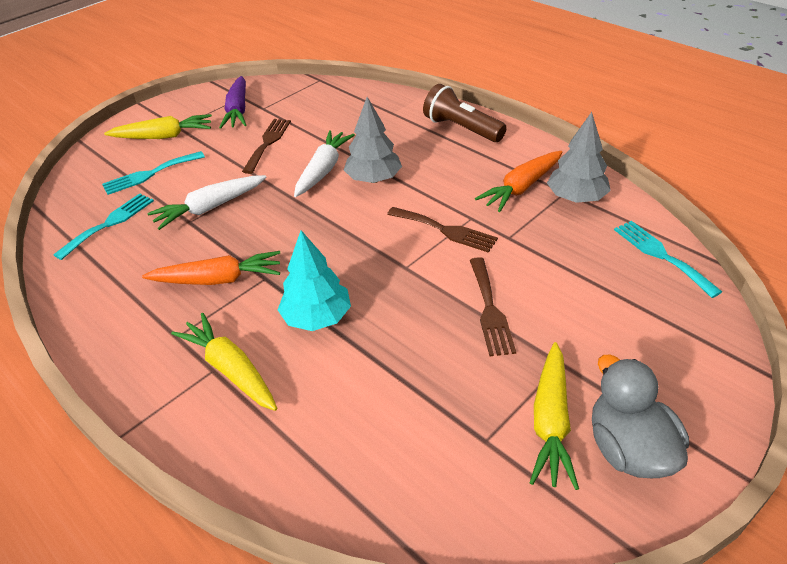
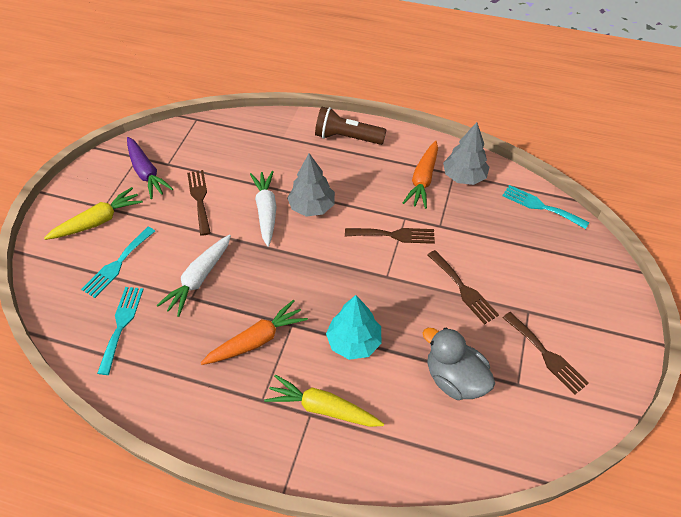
camera: 30 degrees left, 10 degrees up
yellow carrot [530,342,579,490] -> brown fork [503,312,589,395]
grey duck [592,355,689,478] -> grey duck moved to [423,327,495,400]

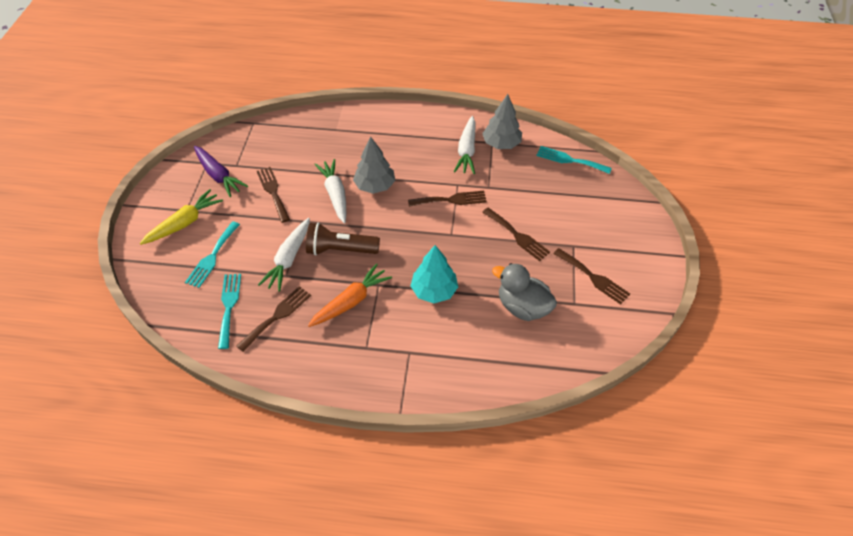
camera: 10 degrees left, 0 degrees up
yellow carrot [264,375,384,427] -> none
brown flashlight [315,107,386,145] -> brown flashlight moved to [306,223,380,256]
orange carrot [403,141,438,209] -> white carrot [454,116,476,174]
none -> brown fork [237,286,311,352]

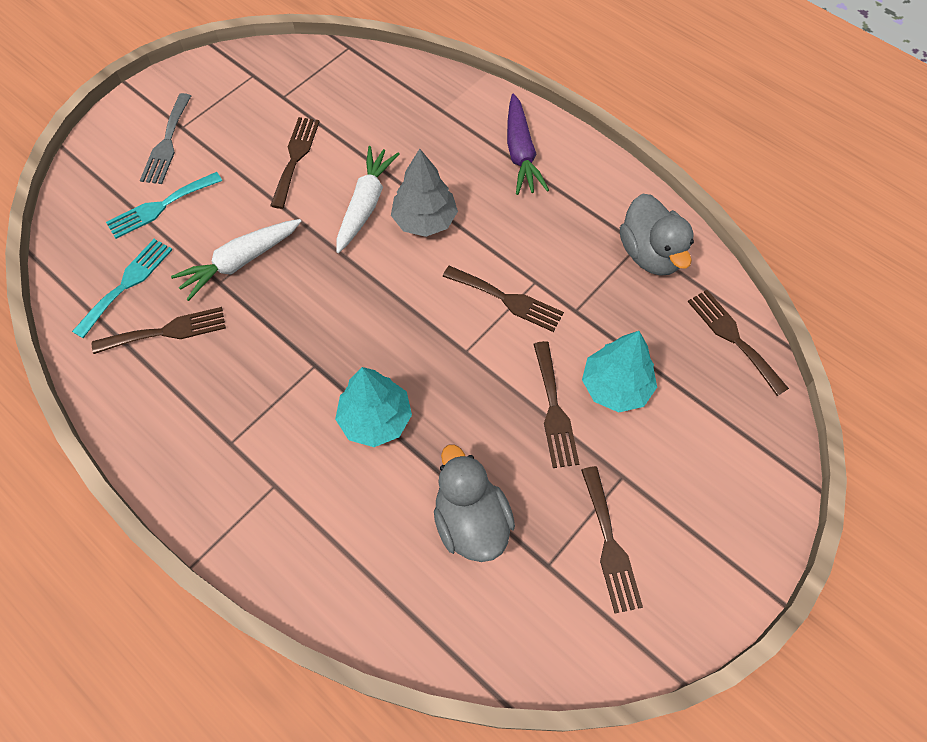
camera: 35 degrees right, 10 degrees up
yellow carrot [140,189,223,245] -> grey fork [140,93,191,184]
purple carrot [194,146,248,197] -> purple carrot moved to [507,94,549,195]
brown flashlight [306,223,380,256] -> none
orange carrot [308,263,392,327] -> none
white carrot [454,116,476,174] -> none
grey tree [482,94,522,149] -> grey duck [620,194,694,276]
turquoise fork [536,146,612,174] -> brown fork [688,290,789,396]
none -> turquoise tree [582,331,657,412]

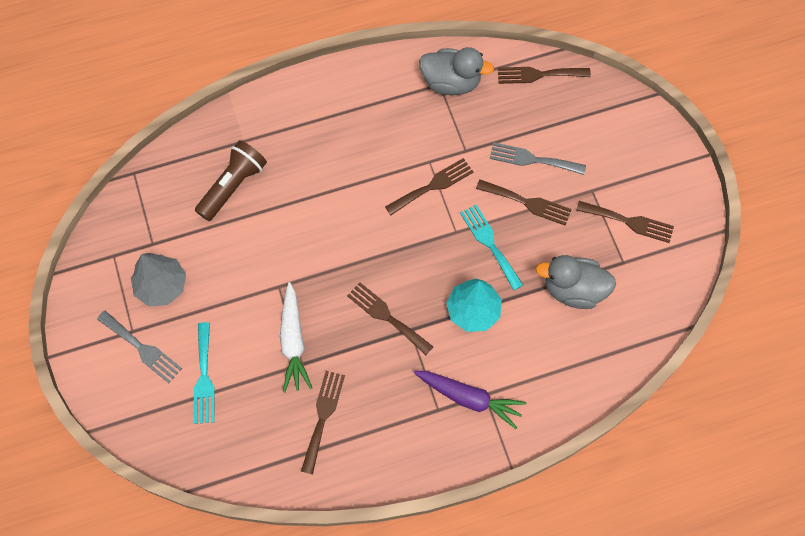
camera: 60 degrees left, 5 degrees up
turquoise fork [72,239,173,338] -> turquoise fork moved to [460,205,523,291]
brown fork [270,117,320,209] -> brown fork moved to [347,282,433,355]
white carrot [336,146,400,253] -> none
grey tree [391,149,458,237] -> grey tree moved to [131,253,186,306]
purple carrot [507,94,549,195] -> purple carrot moved to [414,370,526,429]
turquoise tree [582,331,657,412] -> grey fork [490,142,586,175]
none -> brown flashlight [195,140,267,221]

